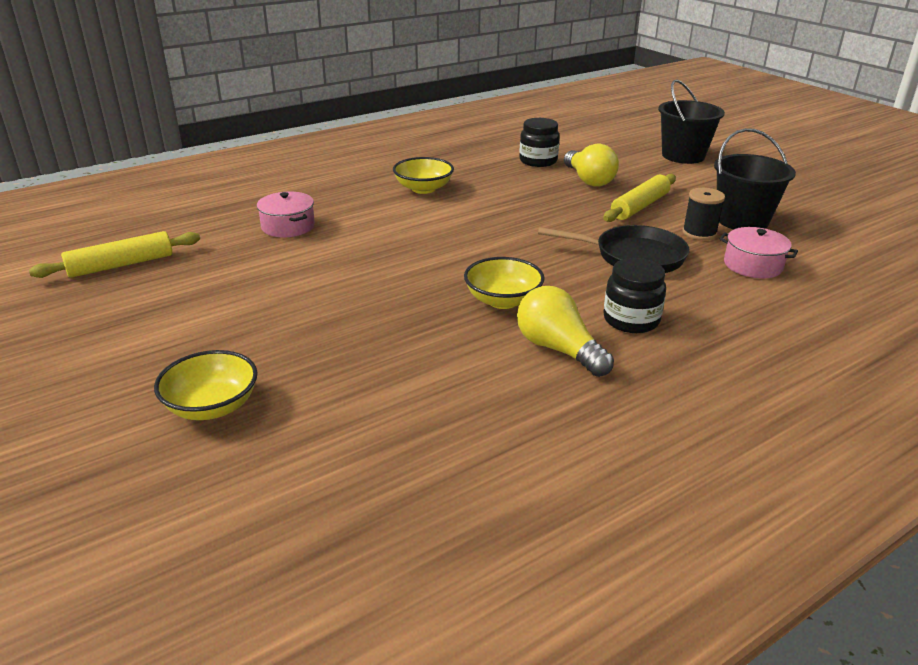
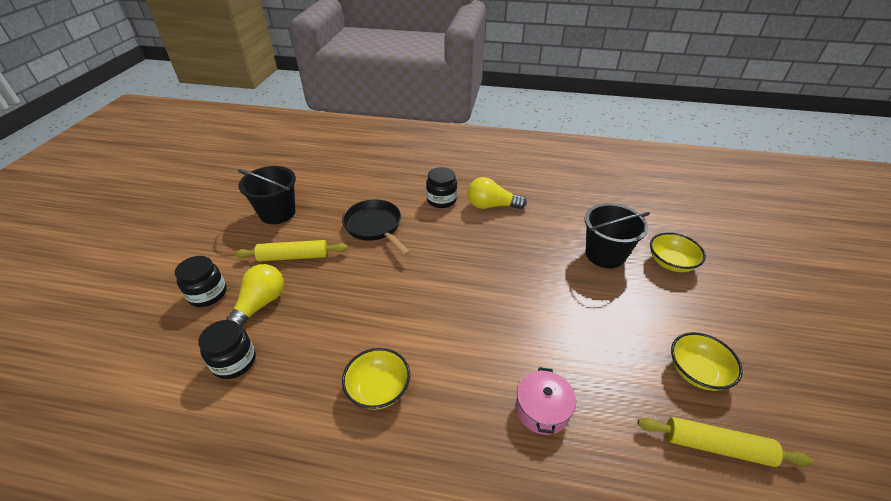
camera: 135 degrees left, 10 degrees up
yellow bowl [464,257,545,309] -> yellow bowl moved to [671,332,743,391]
yellow light bulb [517,286,614,377] -> yellow light bulb turned 90 degrees clockwise [467,177,527,209]
black bucket [658,79,725,164] -> black bucket moved to [585,203,650,268]
black spool [682,188,725,240] -> none
pink pot [720,227,798,278] -> none
none -> black jar [175,256,227,307]

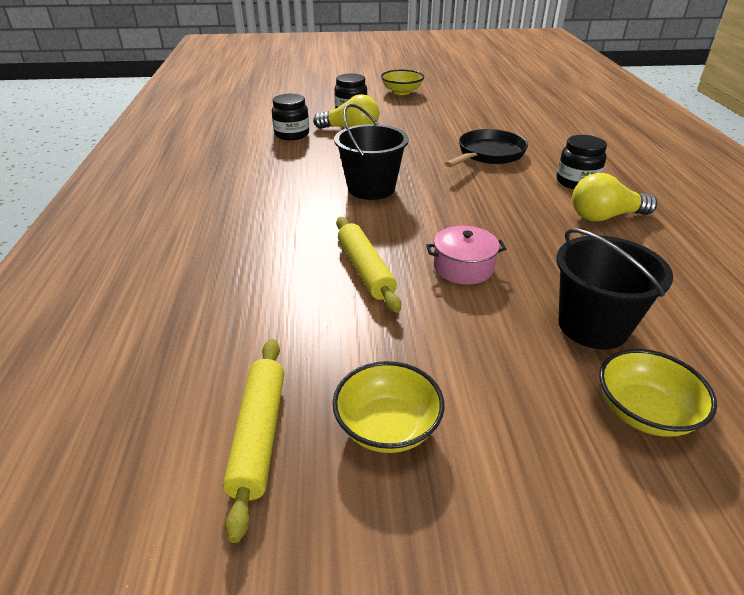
camera: 75 degrees right, 5 degrees down
yellow rolling pin [234,240,348,262] -> yellow rolling pin moved to [336,217,401,313]
black bucket [237,166,296,224] -> black bucket moved to [334,104,409,200]
yellow bowl [342,348,410,410] -> yellow bowl moved to [381,70,424,95]
yellow light bulb [467,177,527,209] -> yellow light bulb turned 90 degrees counterclockwise [572,173,657,222]
pink pot [516,367,576,435] -> pink pot moved to [426,226,506,284]

